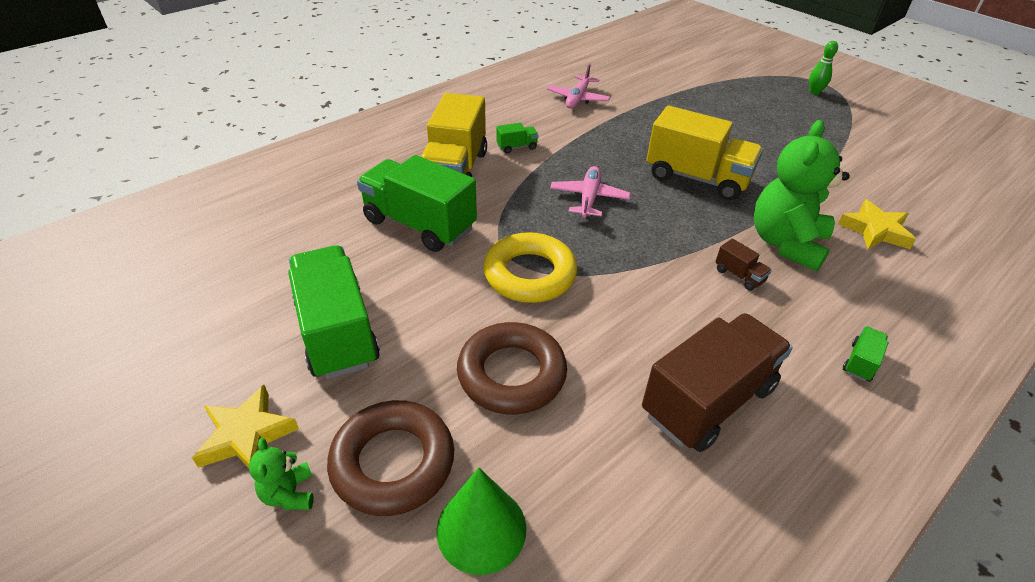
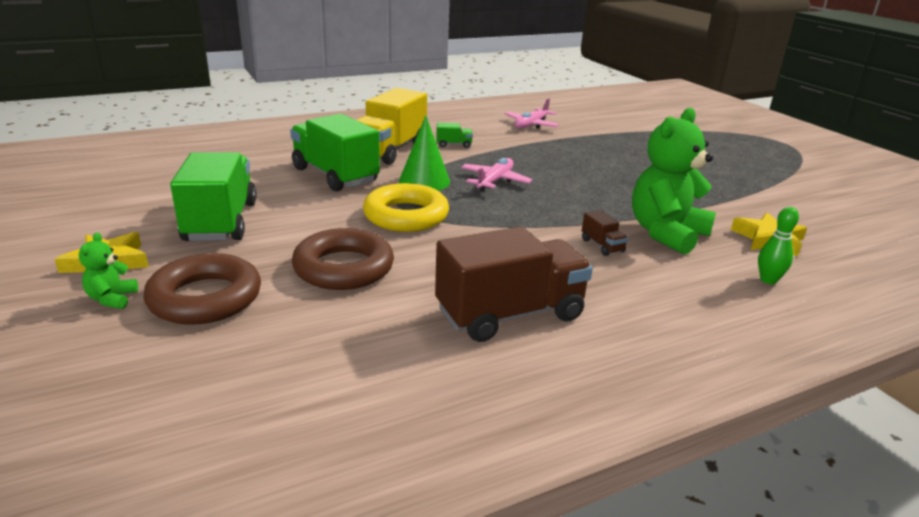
camera: 15 degrees right, 15 degrees down
green cone [436,468,527,575] -> green cone moved to [399,116,450,190]
yellow truck [646,106,763,201] -> none
green bowling pin [809,41,838,95] -> green bowling pin moved to [758,207,799,284]
green truck [843,326,889,382] -> none

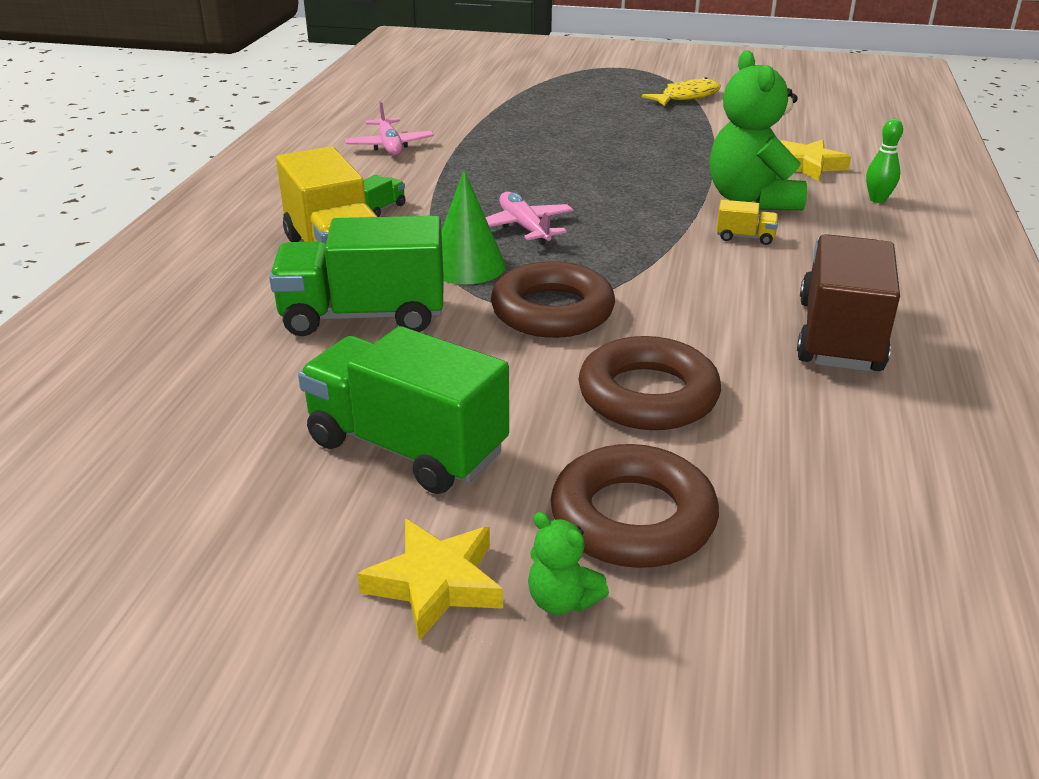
camera: 50 degrees left, 5 degrees up
yellow ring [363,183,449,232] -> brown ring [491,261,615,338]
brown truck [582,210,628,256] -> yellow truck [717,200,778,245]
none -> yellow fish [642,77,721,106]

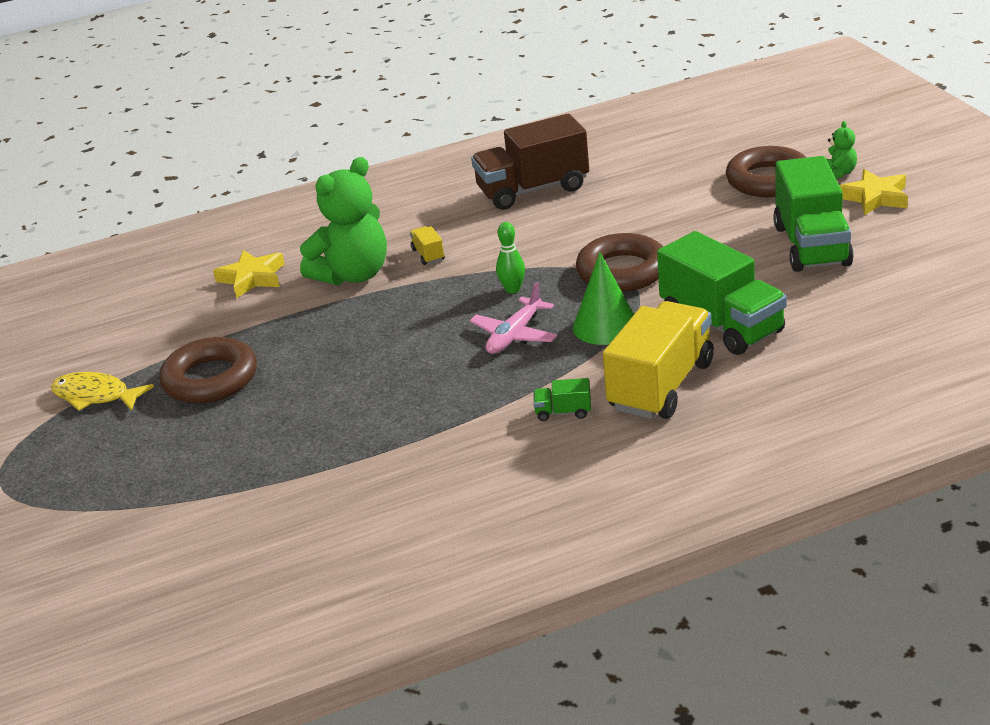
camera: 120 degrees left, 0 degrees up
pink plane [345,101,434,156] -> none
brown ring [578,336,721,430] -> brown ring moved to [159,337,257,403]
green bowling pin [866,119,903,203] -> green bowling pin moved to [496,222,525,293]

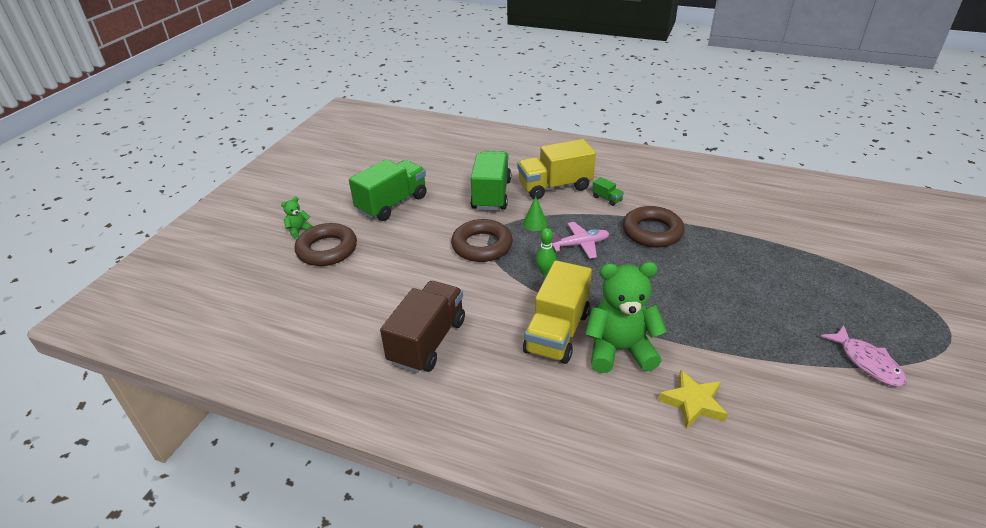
camera: 140 degrees left, 5 degrees up
yellow fish [51,372,154,411] -> pink fish [820,325,907,387]
brown ring [159,337,257,403] -> brown ring moved to [623,206,685,248]
yellow truck [410,226,445,265] -> yellow truck [523,260,592,364], size x2.43
brown truck [471,114,589,210] -> brown truck turned 90 degrees counterclockwise [380,281,465,373]
green cone [573,252,634,345] -> green cone [523,197,547,231], size x0.63
yellow star [839,169,908,215] -> none

